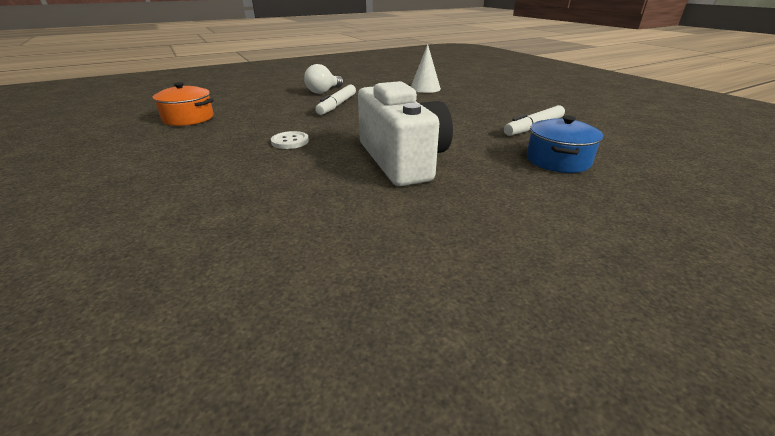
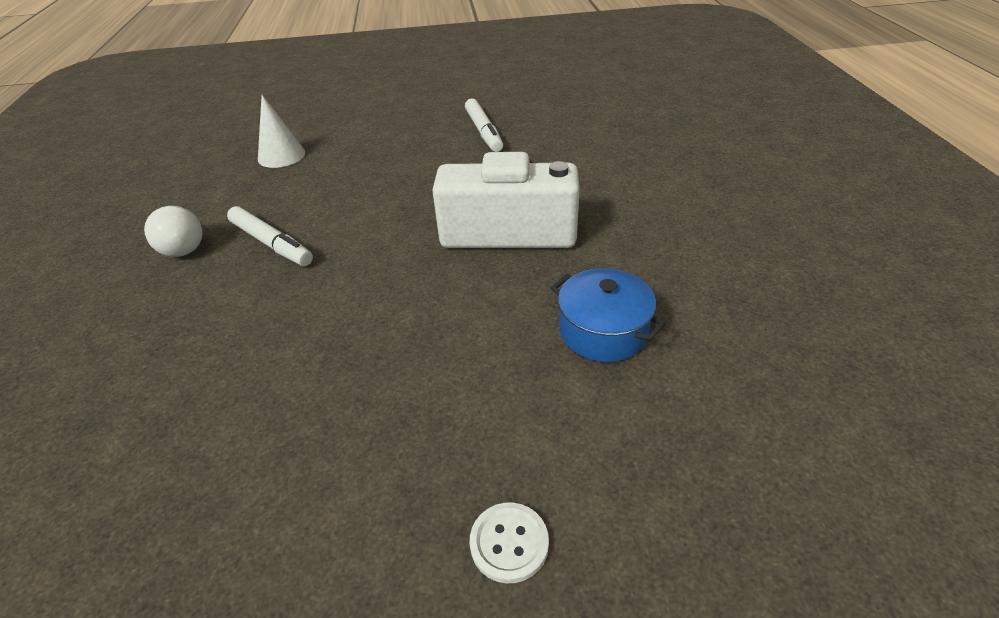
camera: 65 degrees left, 10 degrees up
orange pot [153,82,214,126] -> none
white button [271,131,309,149] -> white button moved to [470,502,549,583]
blue pot [527,116,603,173] -> blue pot moved to [551,268,666,362]

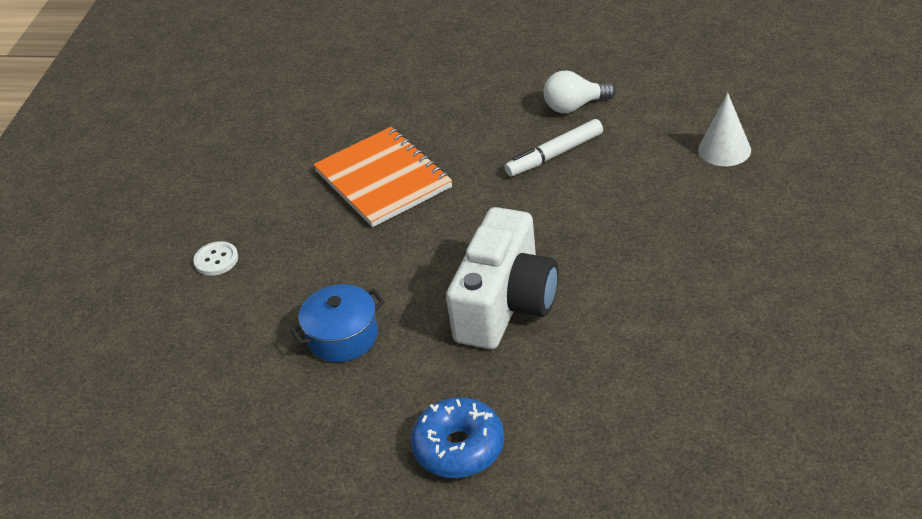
camera: 110 degrees right, 0 degrees up
white marker [465,98,503,152] -> none
none -> orange notebook [313,127,452,227]
none -> blue donut [411,397,504,478]

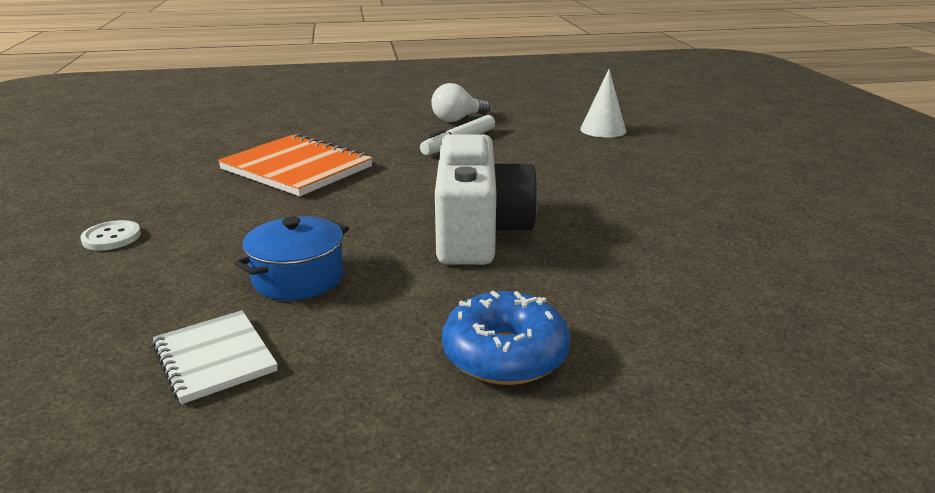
camera: 25 degrees left, 15 degrees down
none -> white notebook [152,310,278,404]

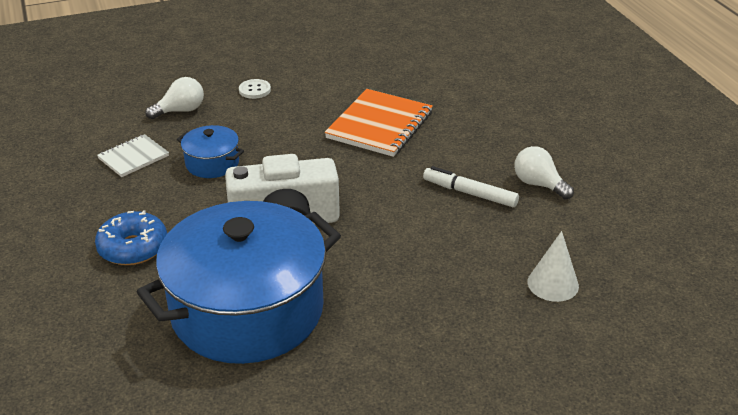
camera: 80 degrees right, 10 degrees up
none -> blue pot [137,201,341,364]
none -> white light bulb [145,77,204,119]

